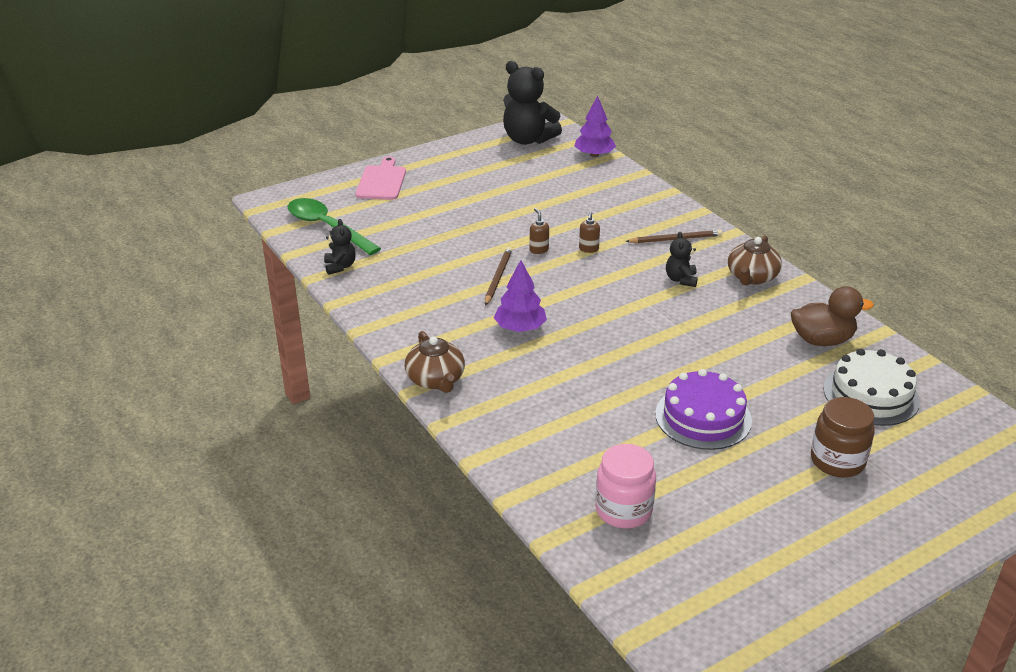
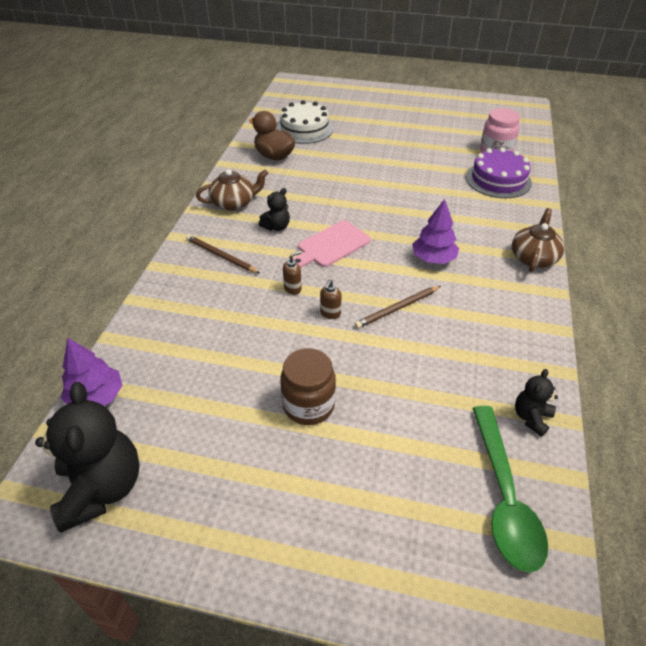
camera: 135 degrees left, 10 degrees up
pink cutting board [355,156,406,200] -> pink cutting board moved to [293,220,371,268]
purple cake [655,369,752,450] -> purple cake moved to [466,147,532,198]
brown jar [811,397,875,477] -> brown jar moved to [280,348,336,425]

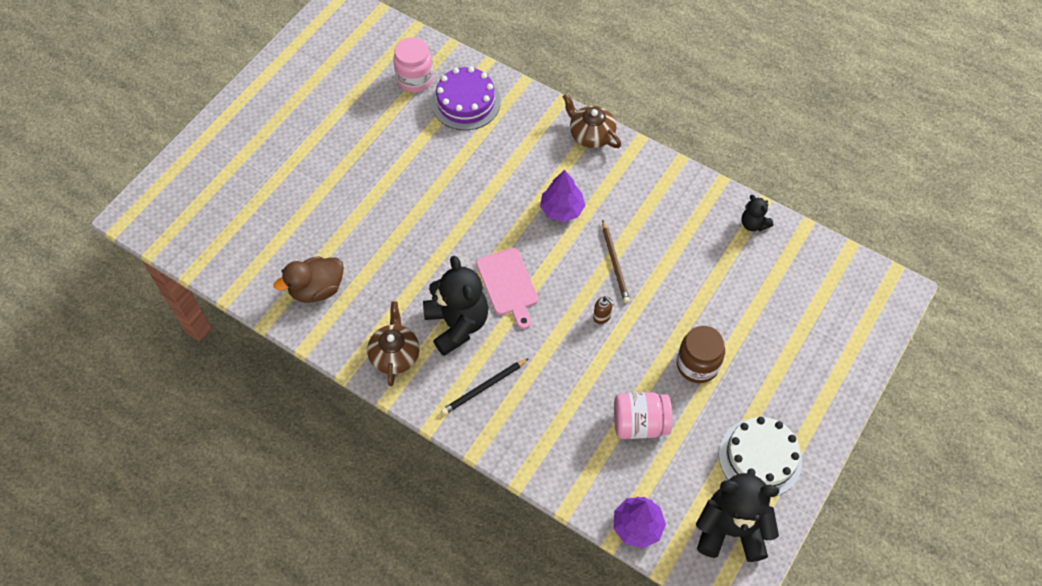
camera: 70 degrees left, 15 degrees up
brown pencil [186,235,260,273] -> black pencil [441,358,529,415]
black teddy bear [259,188,290,231] -> black teddy bear [423,256,488,356], size x2.02
white cake [276,100,333,144] -> white cake moved to [719,417,802,496]
brown soap dispenser [283,251,302,295] -> none
green spoon [473,406,548,573] -> none
none -> pink jar [614,392,672,439]

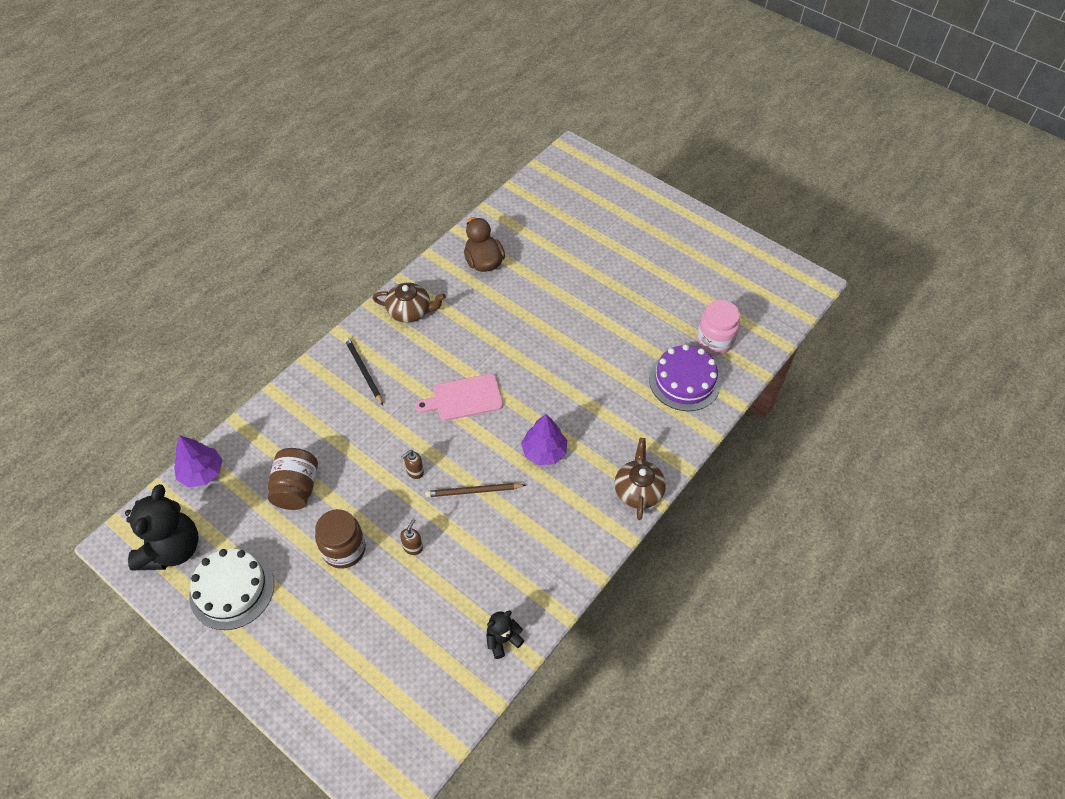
camera: 95 degrees right, 5 degrees down
black teddy bear [423,256,488,356] -> none
brown teapot [562,93,621,148] -> brown teapot turned 45 degrees counterclockwise [614,438,666,520]
pink jar [614,392,672,439] -> brown jar [268,448,318,510]
none -> brown soap dispenser [400,519,423,555]

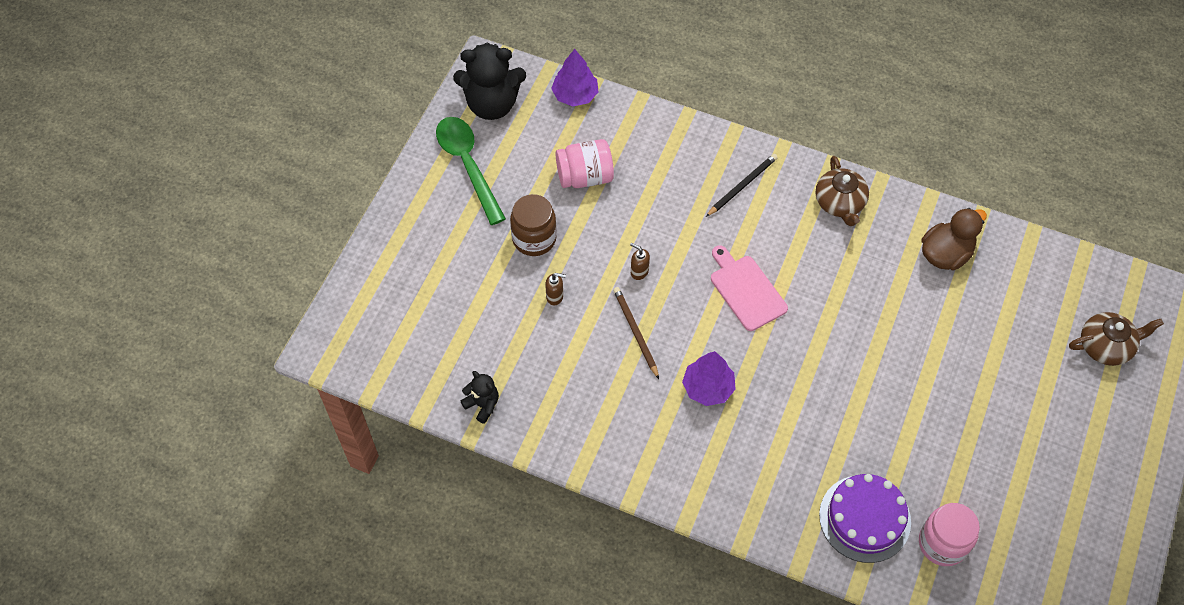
camera: 75 degrees right, 5 degrees up
white cake [189,549,274,630] -> green spoon [436,117,506,225]
brown jar [268,448,318,510] -> pink jar [556,139,614,188]
brown teapot [614,438,666,520] -> brown teapot moved to [1069,312,1164,366]

